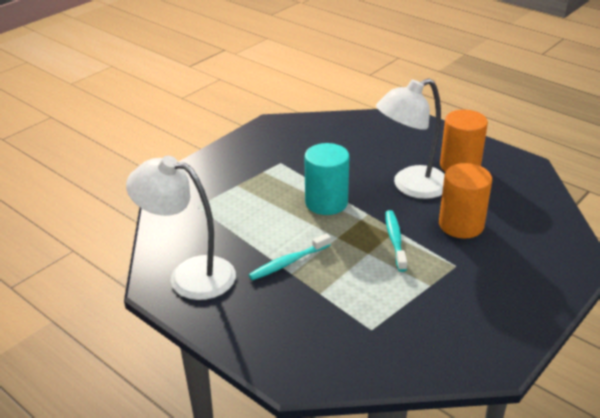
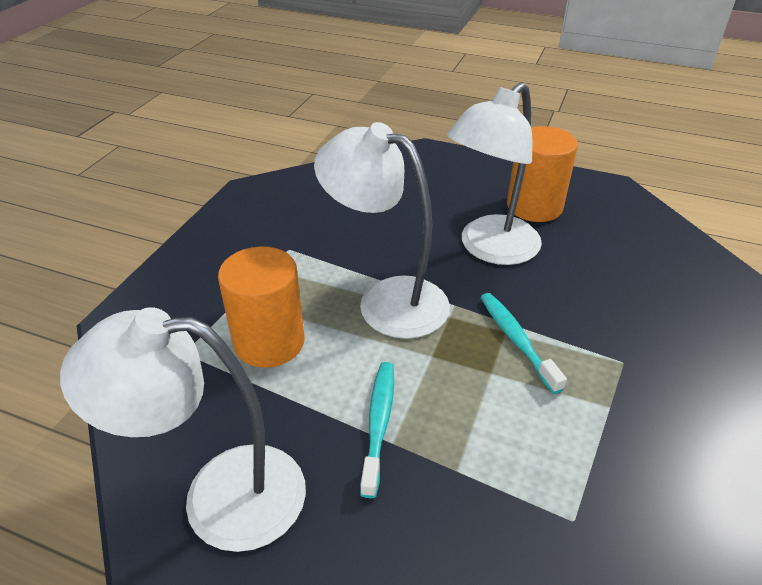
camera: 20 degrees left, 5 degrees up
turquoise toothbrush [249,233,331,280] -> turquoise toothbrush turned 150 degrees clockwise [360,362,394,498]
turquoise cylinder [305,143,350,215] -> white lamp [314,122,450,339]
orange cylinder [439,163,492,238] -> orange cylinder moved to [218,246,305,368]

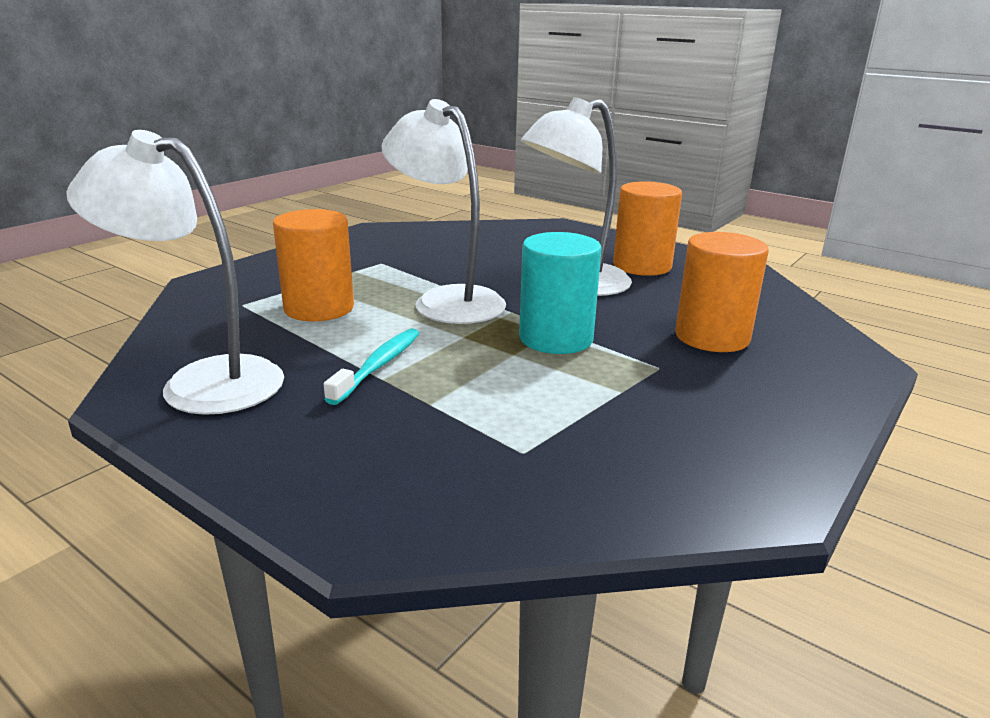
camera: 15 degrees right, 15 degrees down
turquoise toothbrush [480,293,567,394] -> turquoise cylinder [519,232,602,354]
none -> orange cylinder [675,232,769,352]

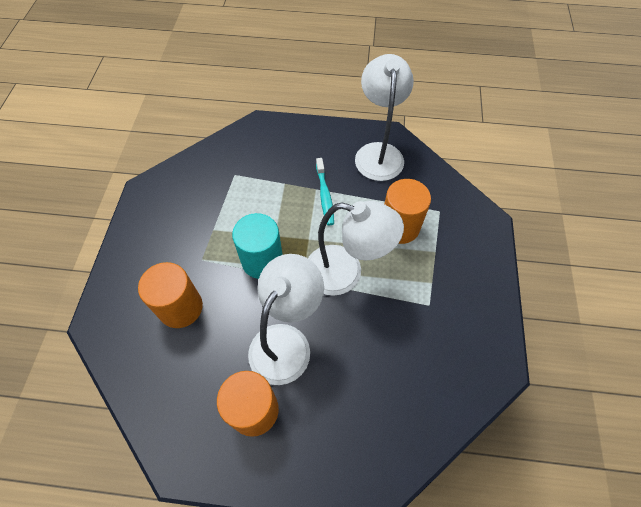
camera: 150 degrees right, 35 degrees up
white lamp [66,130,284,415] -> white lamp turned 75 degrees counterclockwise [355,54,414,181]

